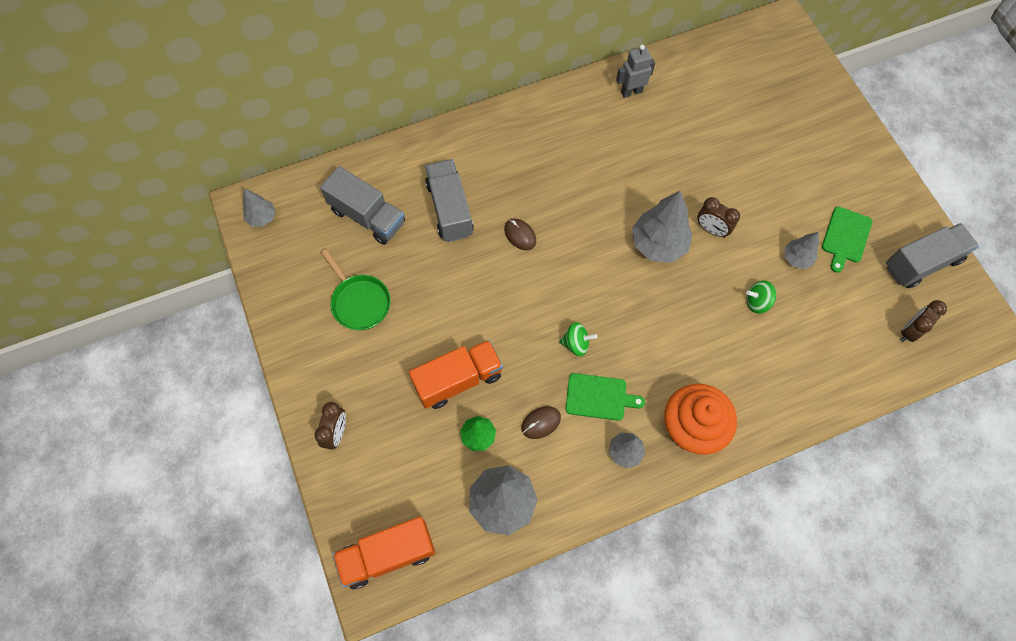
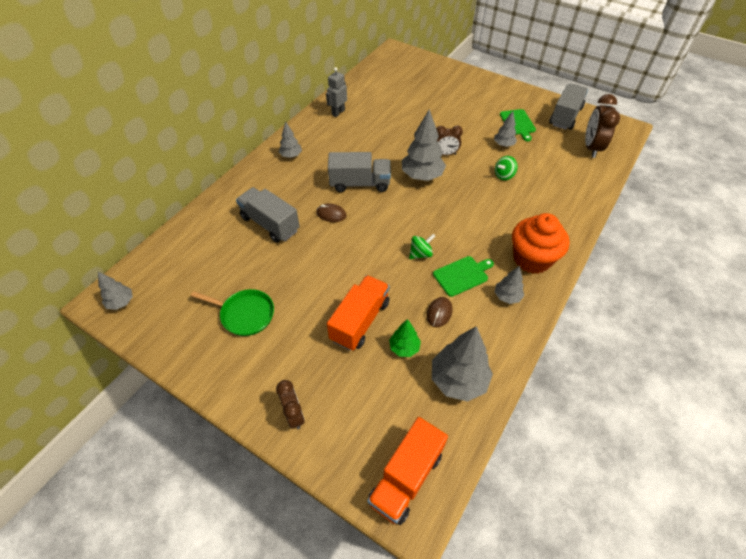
camera: 35 degrees left, 15 degrees down
grey truck [320,166,405,245] -> grey truck moved to [328,152,391,192]
brown clock [900,300,947,342] -> brown clock [585,94,620,158], size x1.58
none -> grey tree [279,121,302,158]

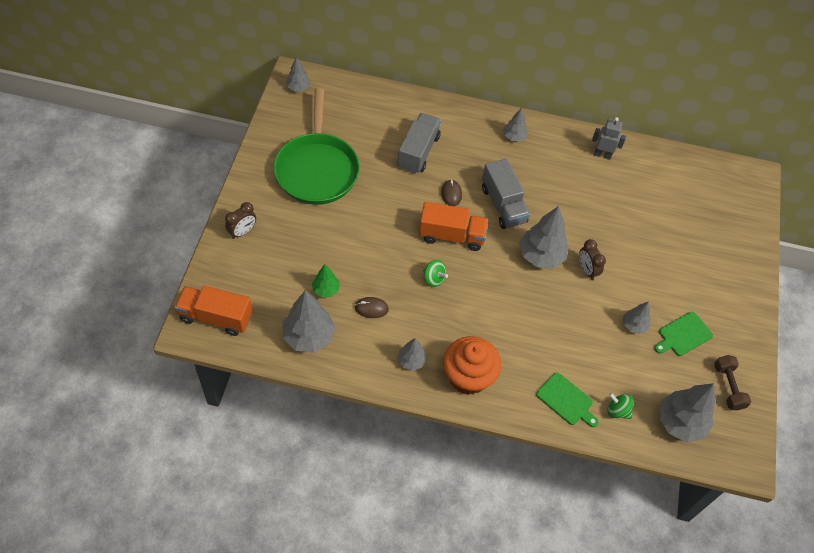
camera: 65 degrees right, 5 degrees up
green pan [191,289,274,336] -> green pan [274,88,360,205], size x1.86
orange truck [327,275,390,351] -> orange truck moved to [419,202,488,251]
green cutting board [433,256,494,297] -> green cutting board moved to [536,373,599,427]
green spinning top [495,156,518,180] -> green spinning top moved to [608,393,634,419]
grey truck [549,84,588,130] -> brown dumbbell [714,355,751,411]
brown clock [585,94,620,158] -> grey tree [659,383,716,442]

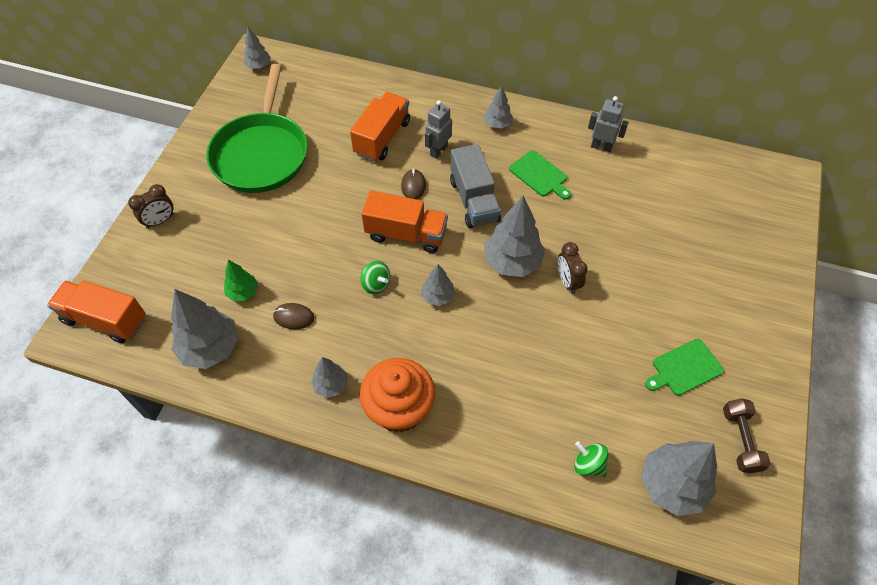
camera: 10 degrees right, 0 degrees up
grey truck [398,113,441,174] -> orange truck [350,92,410,161]
green cutting board [536,373,599,427] -> green cutting board moved to [509,150,571,200]
grey tree [623,302,651,334] -> grey tree moved to [421,264,455,306]
none -> grey robot [425,100,452,159]

